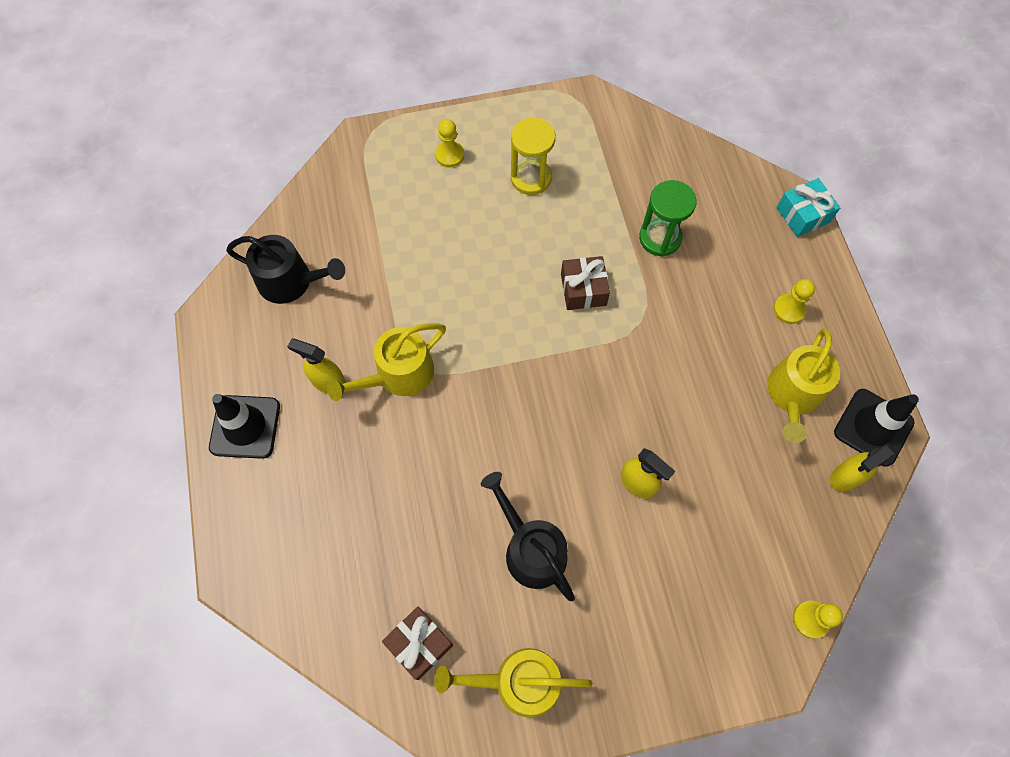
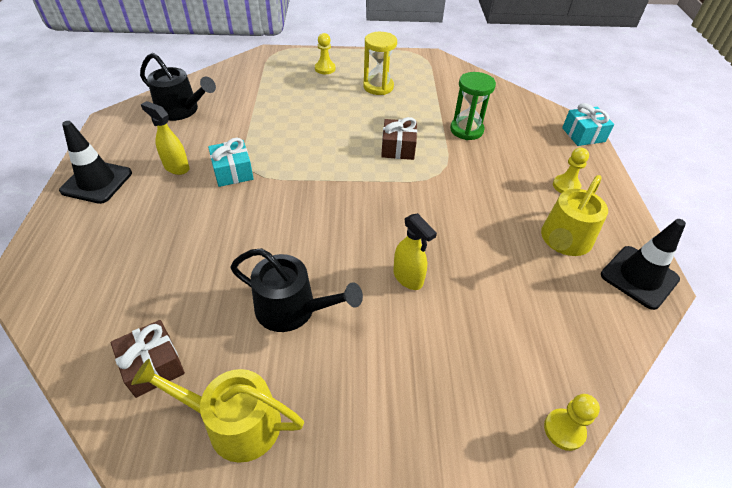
camera: 10 degrees right, 20 degrees down
yellow watering can [327,323,446,401] -> turquoise gift [208,138,254,187]
black watering can [481,472,575,601] -> black watering can turned 135 degrees clockwise [231,248,363,332]
yellow spray bottle [830,443,896,491] -> none

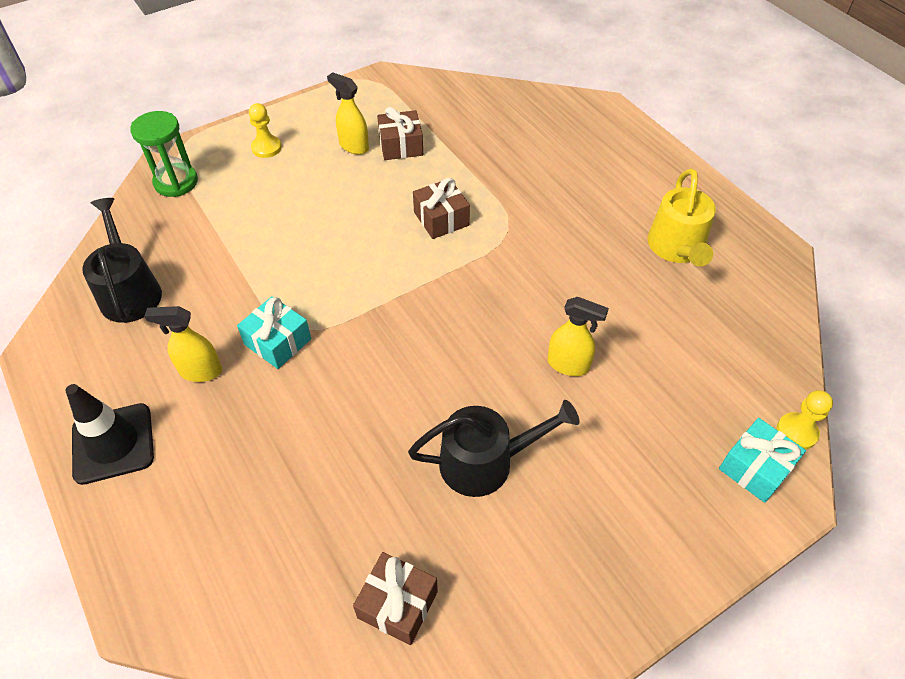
camera: 30 degrees left, 5 degrees up
yellow watering can [131,359,304,463] -> none
black watering can [140,53,216,121] -> black watering can turned 105 degrees counterclockwise [82,198,162,323]
yellow hourglass [363,32,397,95] -> yellow spray bottle [327,72,369,155]
green hourglass [450,72,496,140] -> green hourglass moved to [130,111,198,197]
yellow pawn [553,147,589,193] -> none
turquoise gift [562,103,614,146] -> turquoise gift moved to [719,418,806,503]
black traffic cone [601,219,686,310] -> none
none -> brown gift [377,107,423,160]

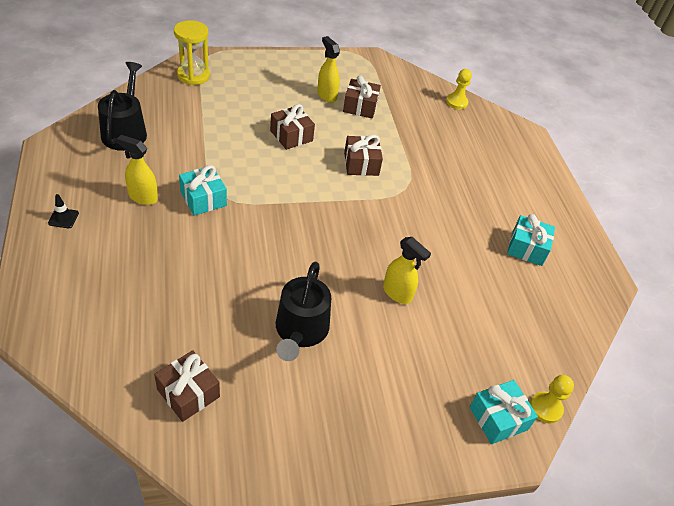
camera: 15 degrees right, 5 degrees down
black traffic cone [65,384,154,485] -> black traffic cone [48,194,79,228], size x0.44
green hourglass [130,111,198,197] -> yellow hourglass [174,20,210,85]
yellow pawn [249,103,282,158] -> yellow pawn moved to [446,69,472,109]
black watering can [408,400,580,497] -> black watering can turned 90 degrees clockwise [275,261,331,361]
yellow watering can [647,169,716,267] -> turquoise gift [507,214,555,266]
none -> brown gift [270,104,315,150]

